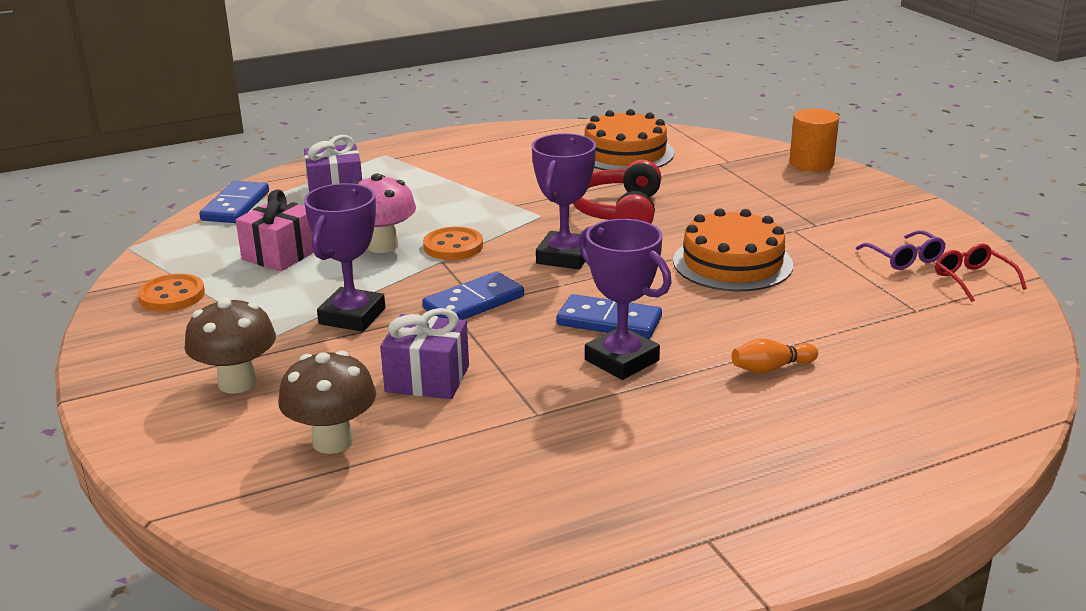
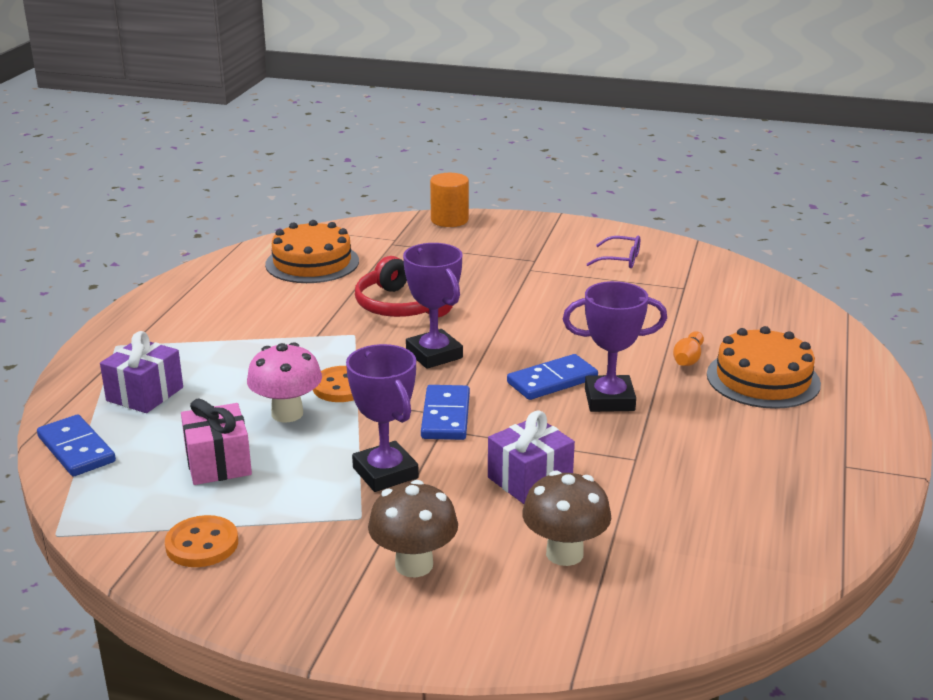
camera: 50 degrees left, 0 degrees up
orange cake [673,208,793,291] -> orange cake moved to [707,326,821,409]
red glasses [935,244,1027,302] -> none

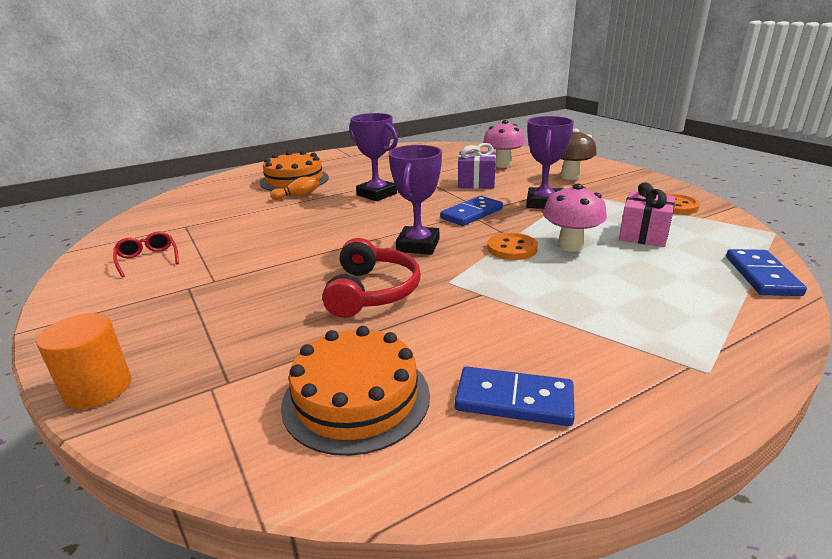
camera: 135 degrees left, 0 degrees up
purple gift [100,331,183,413] -> none
blue domino [507,354,598,400] -> blue domino moved to [455,366,575,426]
brown mushroom [522,471,612,566] -> pink mushroom [483,120,525,168]
purple glasses [587,236,640,268] -> red glasses [113,231,179,277]

